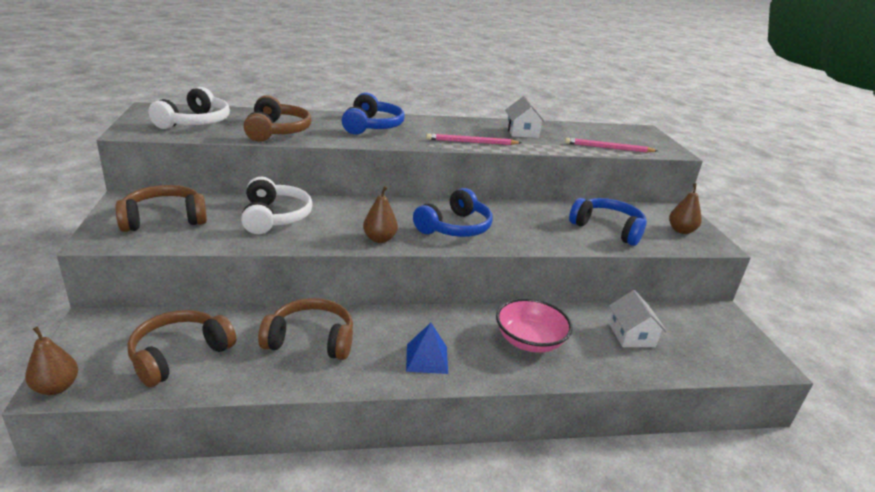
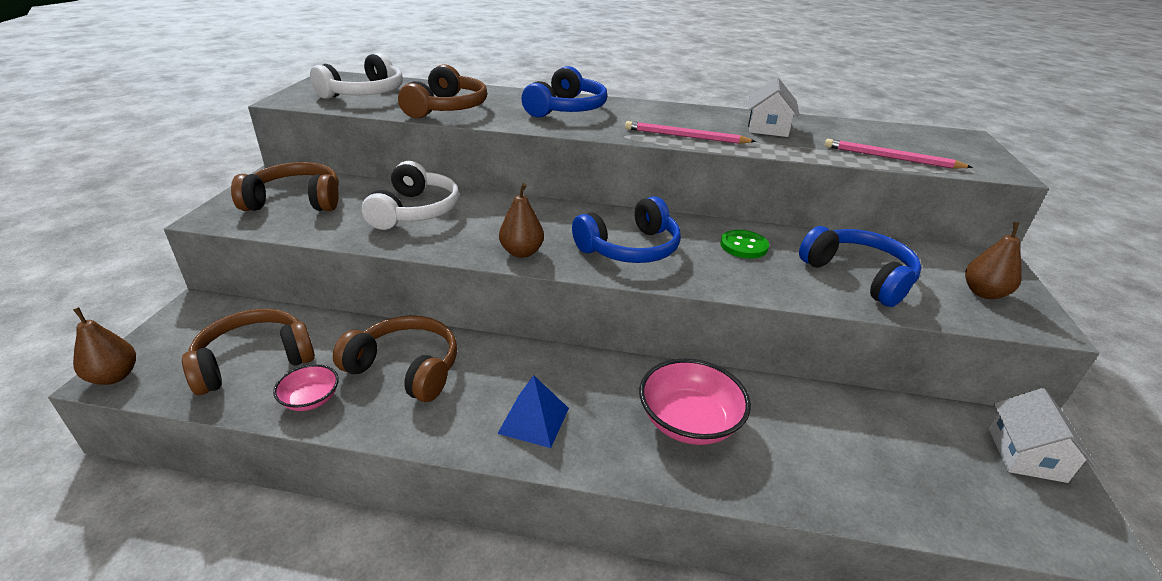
camera: 20 degrees right, 5 degrees up
white house [609,290,667,347] -> white house moved to [989,388,1095,483]
none -> pink bowl [273,364,339,411]
none -> green button [720,230,769,259]

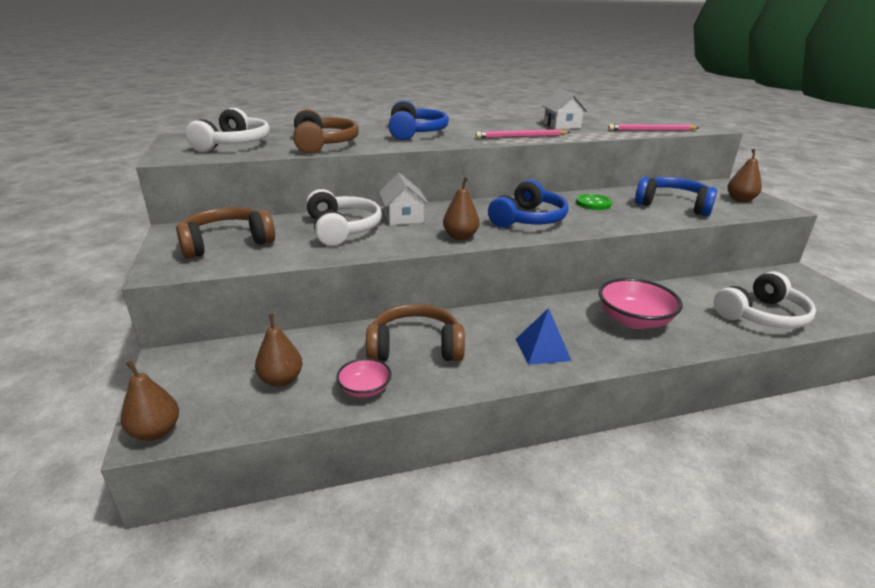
camera: 25 degrees left, 5 degrees down
brown headphones [182,308,315,395] -> brown pear [255,314,302,387]
white house [989,388,1095,483] -> white house moved to [379,173,428,225]
none -> white headphones [714,271,816,329]

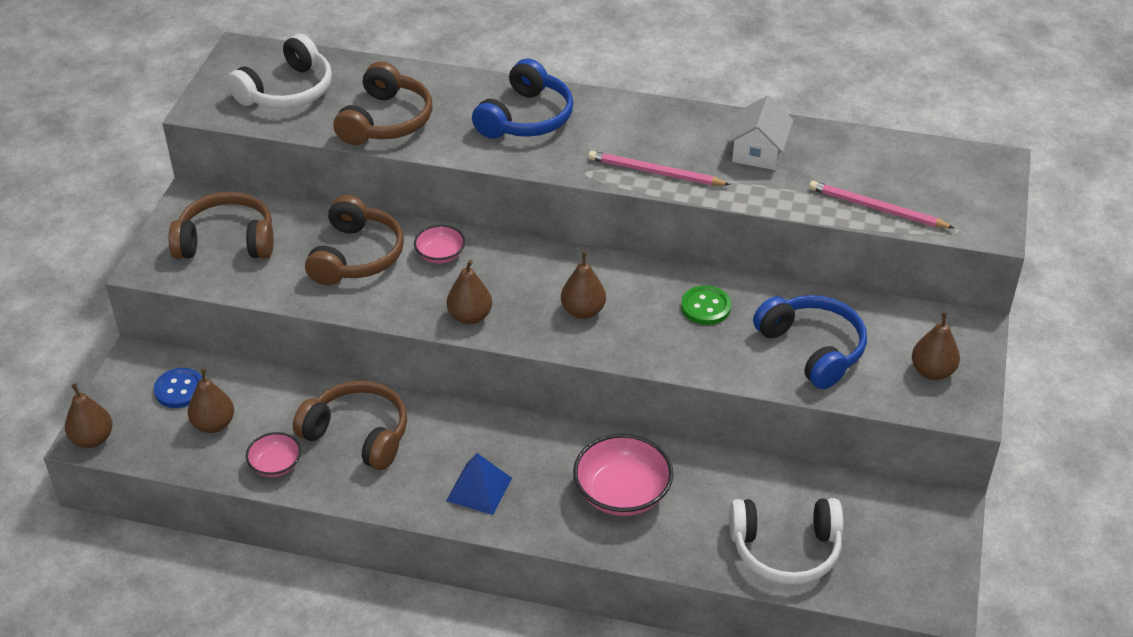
camera: 30 degrees right, 15 degrees up
white headphones [306,189,382,246] -> brown headphones [305,195,404,285]
white house [379,173,428,225] -> pink bowl [414,225,465,263]
blue headphones [488,179,568,228] -> brown pear [561,252,606,319]
none -> blue button [154,368,202,408]

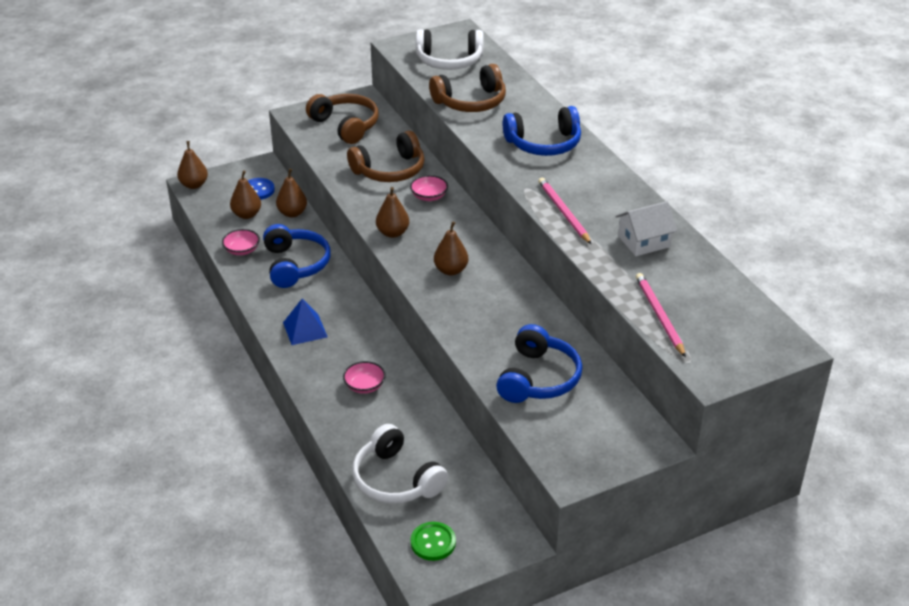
camera: 50 degrees right, 5 degrees down
brown headphones [293,380,407,470] -> blue headphones [263,224,331,288]
pink bowl [573,434,673,516] -> pink bowl [343,361,386,394], size x0.56
green button [681,286,731,325] -> green button moved to [411,522,456,561]
brown pear [912,312,960,380] -> brown pear moved to [276,169,307,217]

